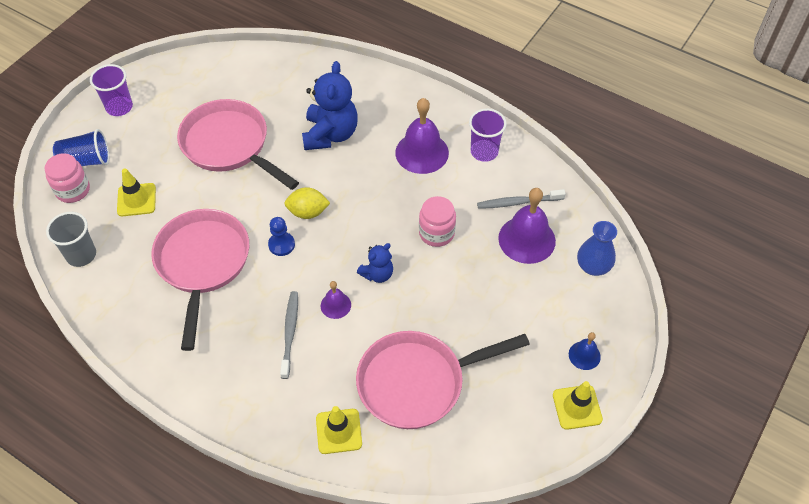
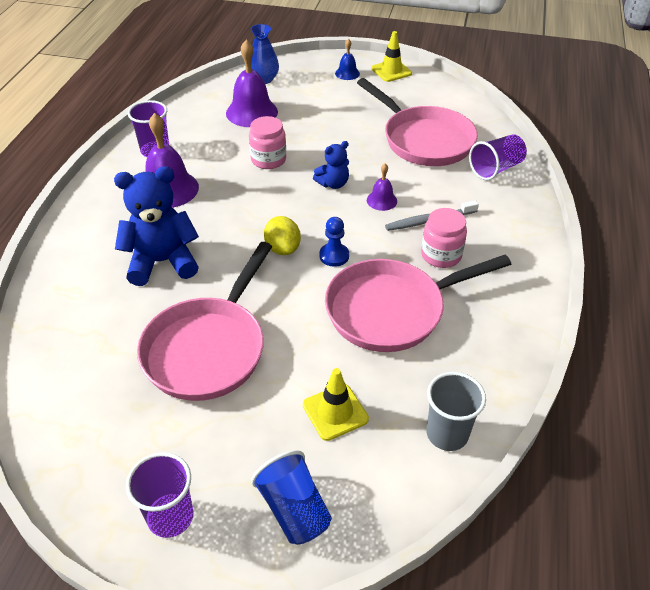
camera: 110 degrees left, 10 degrees down
pink jar [45,153,90,203] -> pink jar moved to [421,208,467,268]
yellow traffic cone [316,406,362,454] -> purple cup [469,134,527,180]
blue teddy bear [357,243,393,283] -> blue teddy bear turned 120 degrees clockwise [313,141,349,189]
grey toothbrush [477,189,566,209] -> none

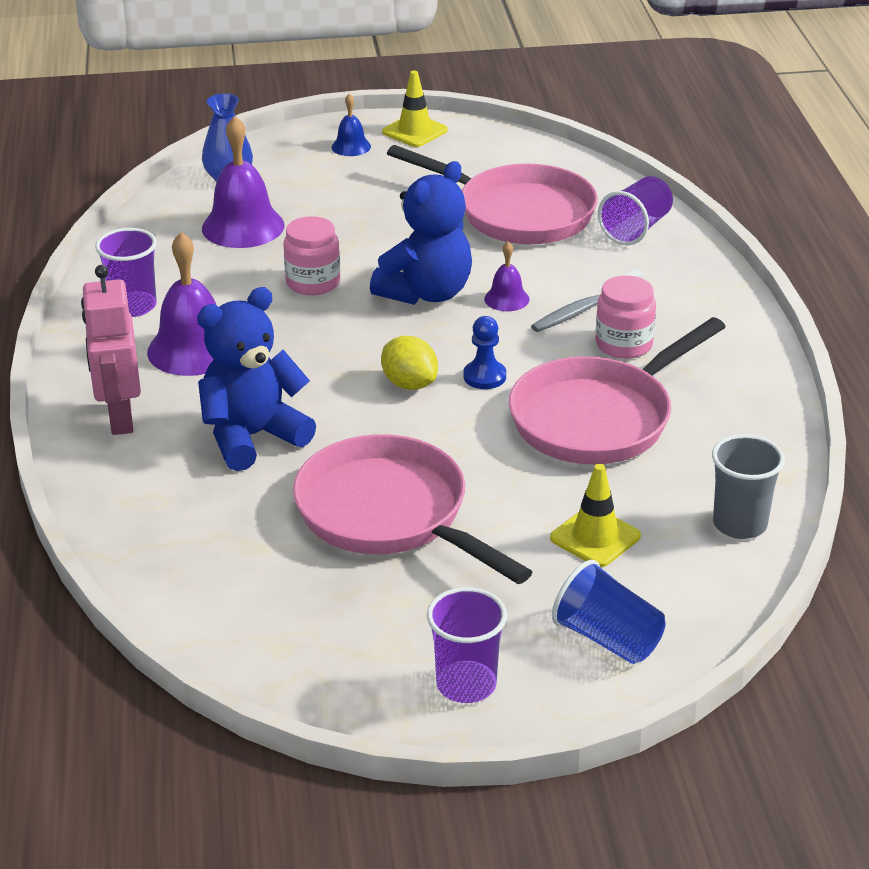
camera: 20 degrees left, 10 degrees down
pink pan [137,242,273,401] -> pink pan turned 135 degrees clockwise [293,434,532,584]
blue teddy bear [313,141,349,189] -> blue teddy bear [370,161,472,305], size x1.87
none -> pink robot [81,265,141,435]

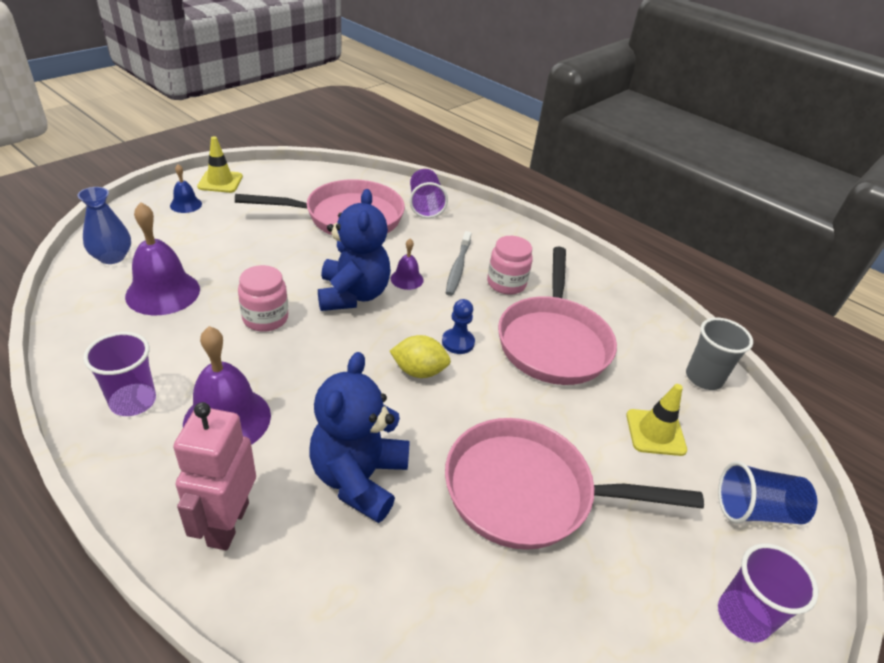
camera: 45 degrees left, 5 degrees up
pink robot [81,265,141,435] -> pink robot turned 60 degrees clockwise [173,402,256,550]

